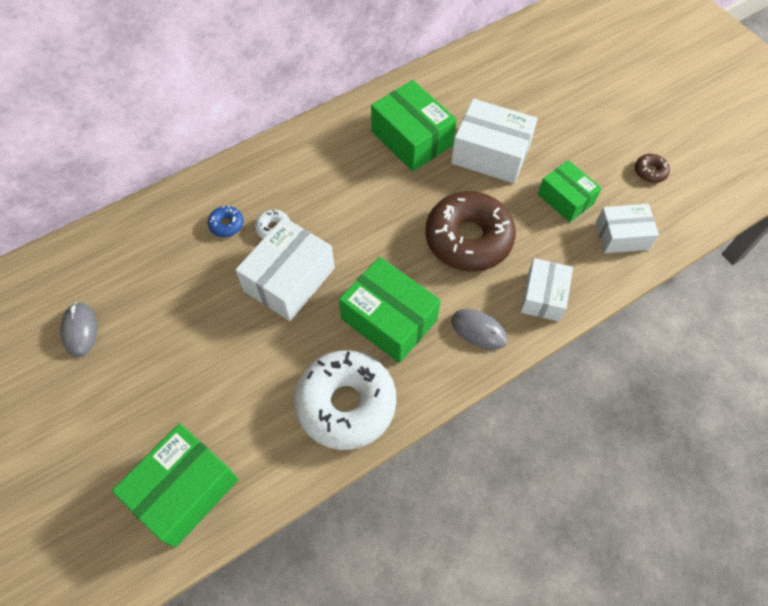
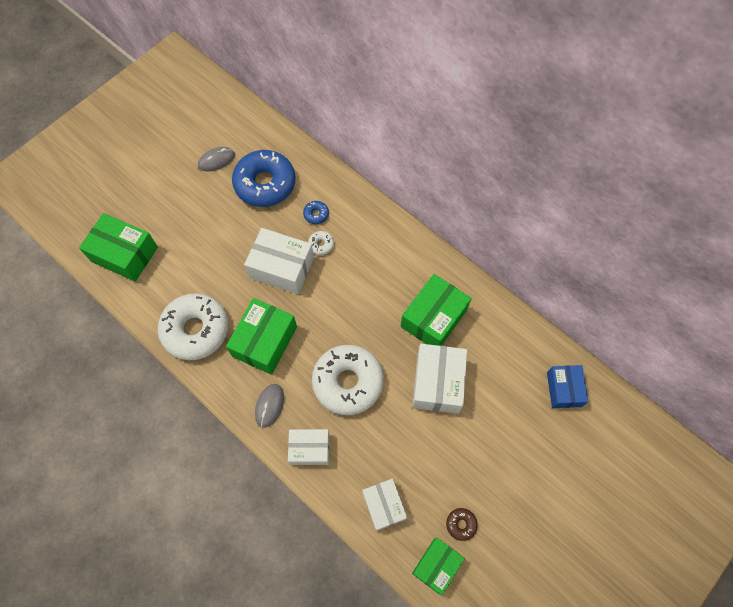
camera: 75 degrees right, 5 degrees up
brown donut [425,191,516,272] -> white donut [312,345,384,415]
green box [538,160,602,222] -> green box moved to [412,537,465,595]
none -> blue donut [232,150,296,207]
none -> blue box [547,365,589,408]

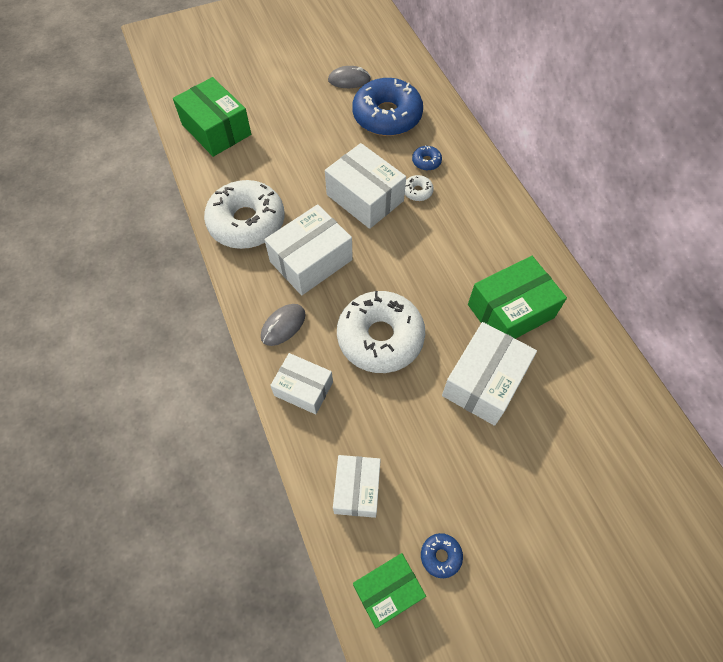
camera: 25 degrees right, 5 degrees down
green box [226,298,297,375] -> white box [264,204,353,295]
brown donut [446,508,478,541] -> blue donut [421,533,463,578]
blue box [547,365,589,408] -> none

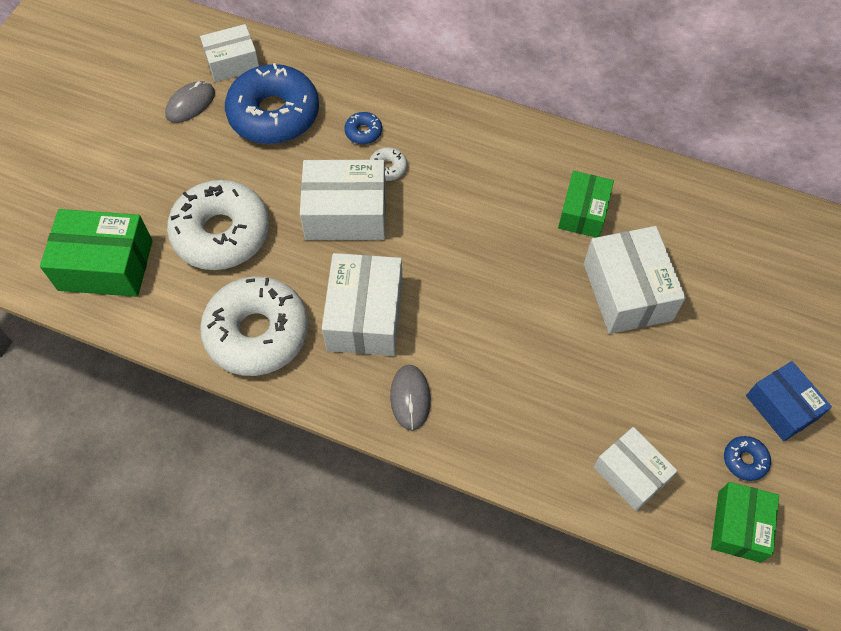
camera: 45 degrees left, 0 degrees up
white box [270,353,333,414] -> white box moved to [200,24,259,82]
white donut [337,291,425,373] -> white donut moved to [167,180,269,270]
green box [468,256,567,339] -> green box [558,171,614,238], size x0.65
none -> blue box [746,361,832,441]

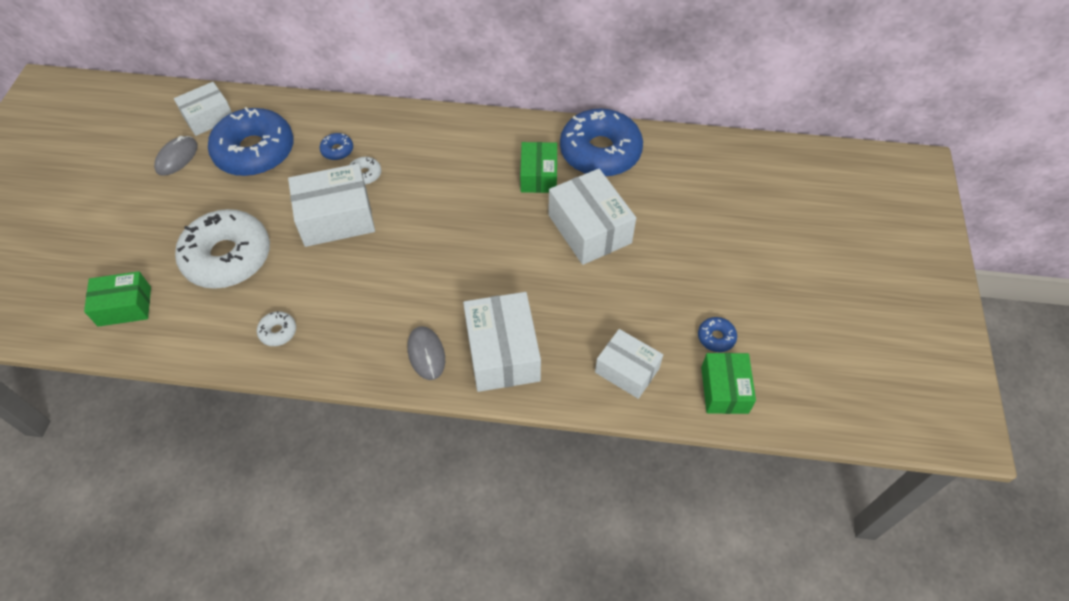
camera: 15 degrees left, 5 degrees down
green box [40,209,153,297] -> green box [84,271,151,327], size x0.65
white donut [200,276,309,376] -> white donut [257,311,296,346], size x0.40
white box [322,253,403,356] -> white box moved to [463,292,541,392]
blue box [746,361,832,441] -> none
none -> blue donut [560,109,643,177]

